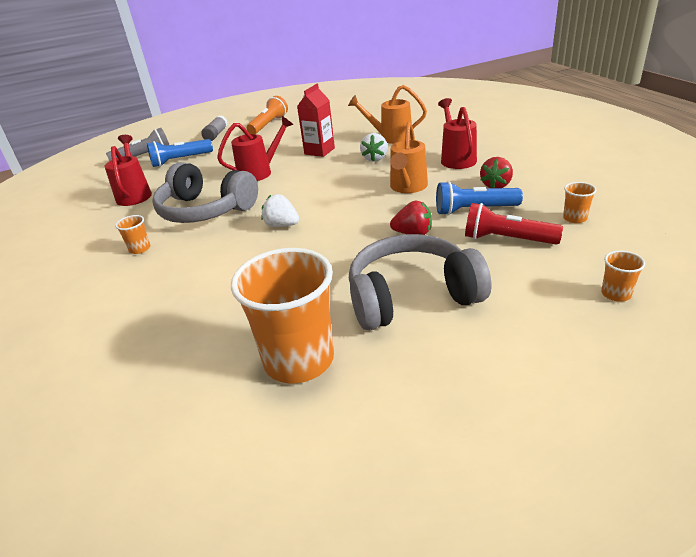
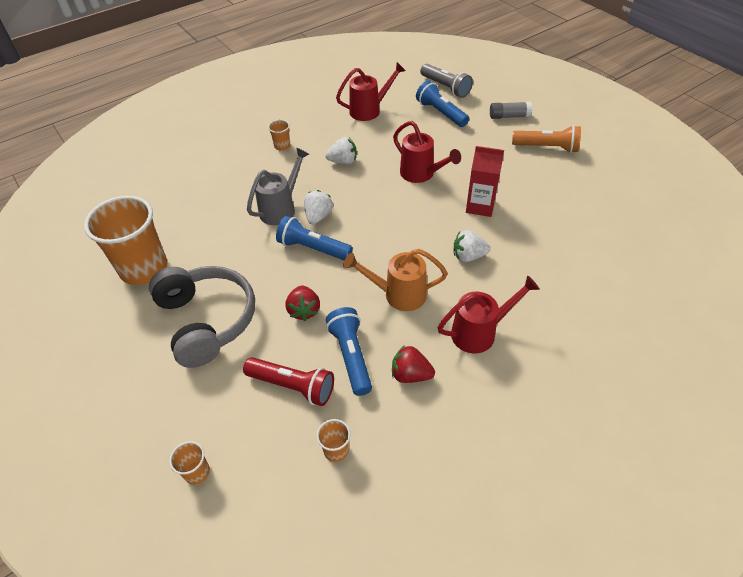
camera: 75 degrees right, 15 degrees up
grey headphones [152,162,258,223] -> white strawberry [325,137,357,164]
orange watering can [348,85,427,144] -> none
red flashlight [465,203,563,245] -> red flashlight turned 105 degrees clockwise [243,357,334,406]
none -> grey watering can [247,147,309,225]
none -> blue flashlight [276,216,353,261]

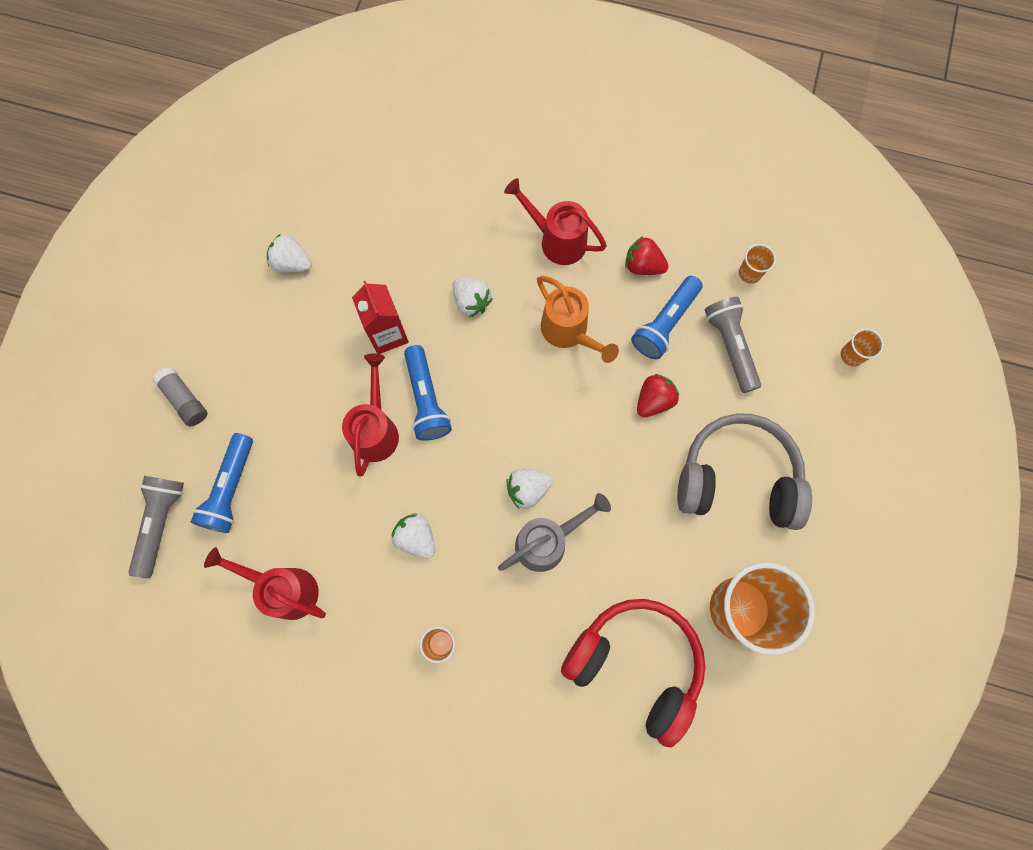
camera: 130 degrees left, 25 degrees up
grey headphones [149,266,255,368] -> grey headphones turned 75 degrees clockwise [677,413,812,530]
red flashlight [243,357,334,406] -> grey flashlight [705,297,761,393]
grey watering can [247,147,309,225] -> grey watering can turned 150 degrees clockwise [498,493,611,572]
blue flashlight [276,216,353,261] -> blue flashlight moved to [404,345,452,441]
red strawberry [392,345,435,383] -> red strawberry turned 135 degrees clockwise [625,236,669,275]
orange flashlight [512,125,581,153] -> none
none -> white strawberry [267,234,312,273]
none -> red headphones [561,599,706,748]

